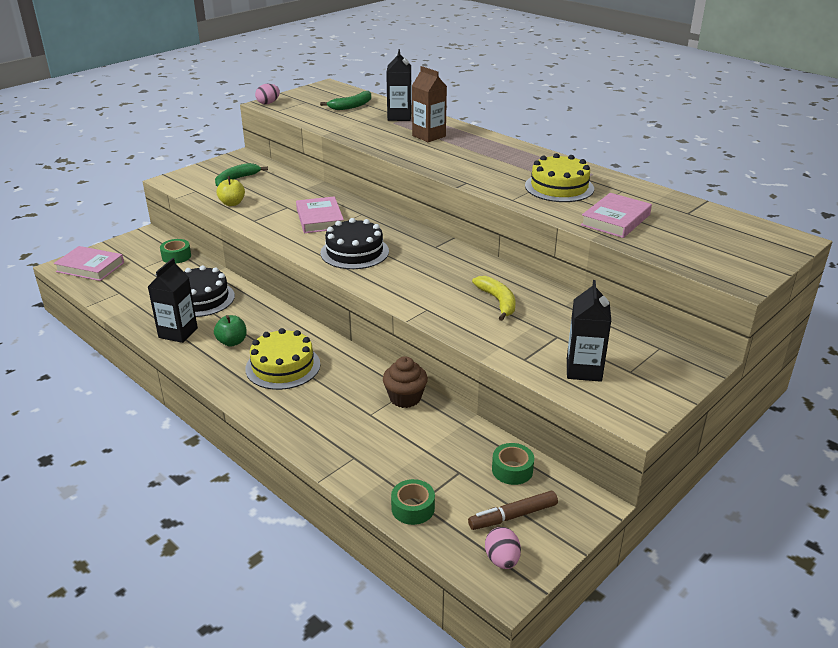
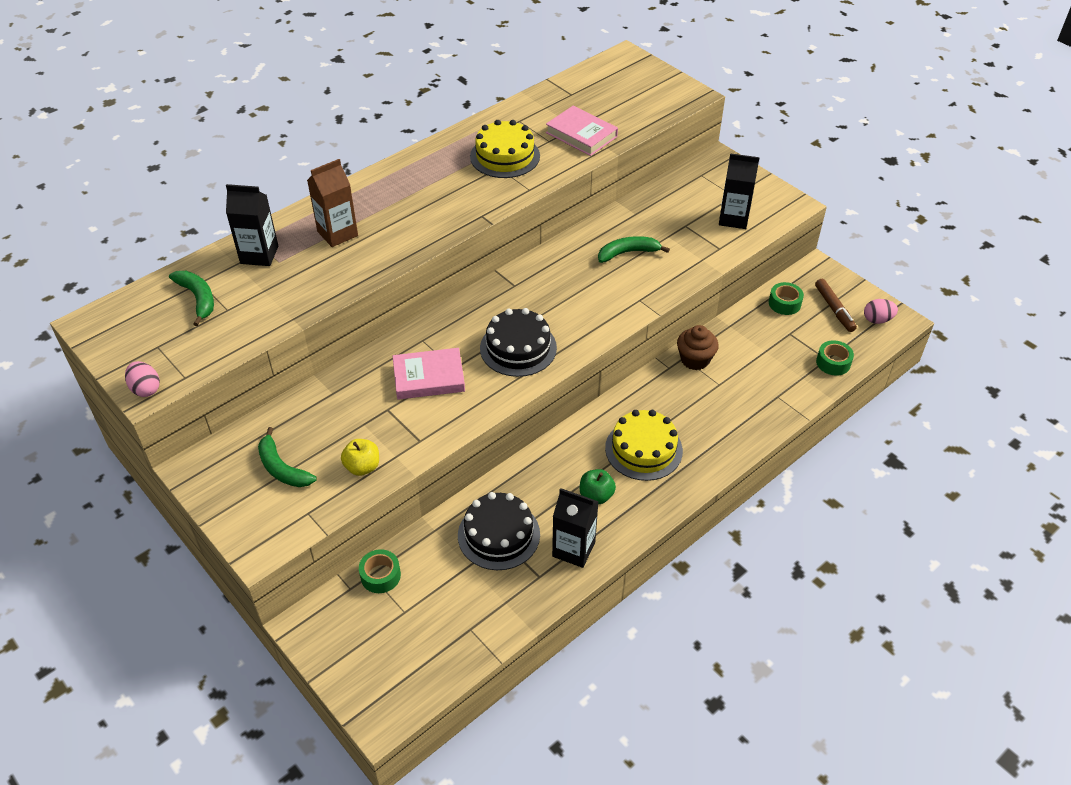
camera: 85 degrees left, 15 degrees up
pink book [54,246,124,281] -> none
yellow banana [472,276,516,321] -> green banana [598,236,670,263]

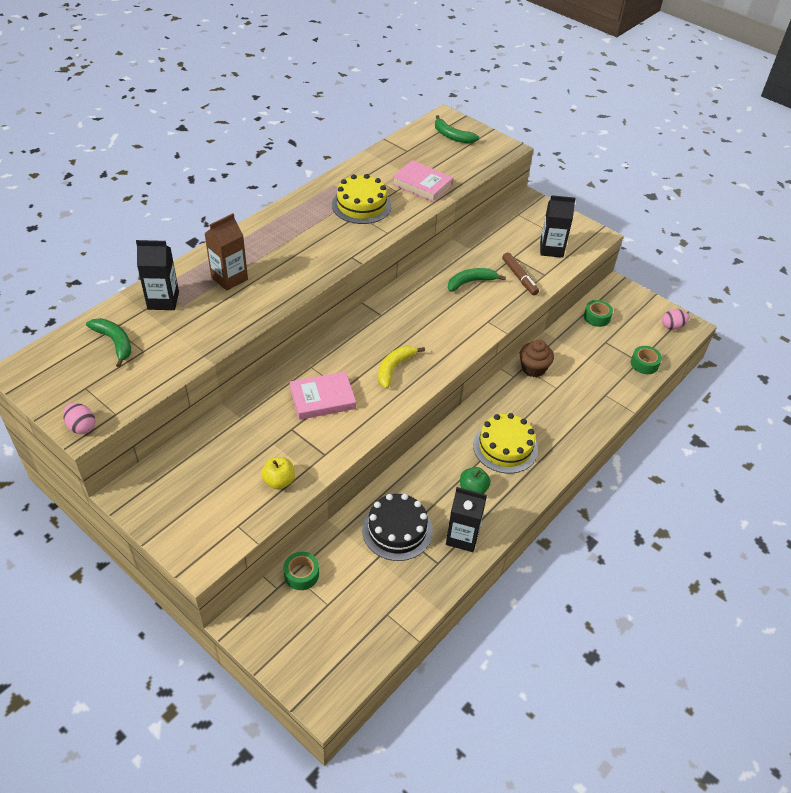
camera: 10 degrees left, 0 degrees up
green banana [258,427,317,487] -> green banana moved to [435,115,479,143]
black cake [480,308,557,377] -> yellow banana [378,346,425,389]
brown marker [815,279,857,332] -> brown marker moved to [502,253,539,295]

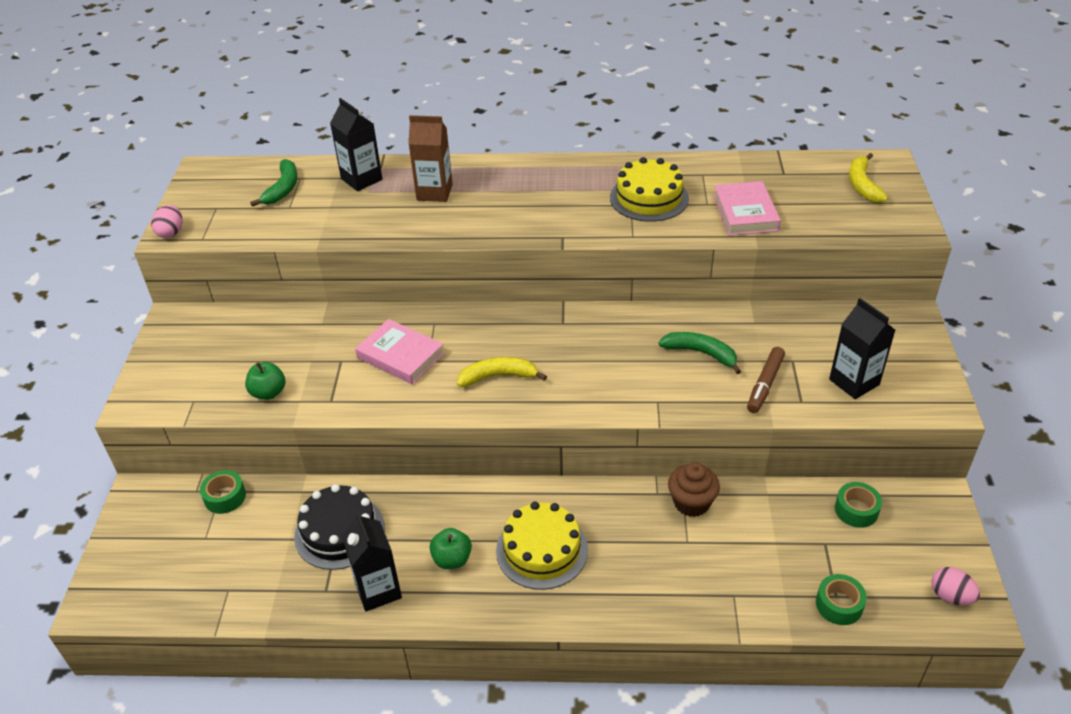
camera: 55 degrees right, 5 degrees down
yellow apple [261,457,295,489] -> green apple [245,362,286,400]
green banana [435,115,479,143] -> yellow banana [849,153,888,203]

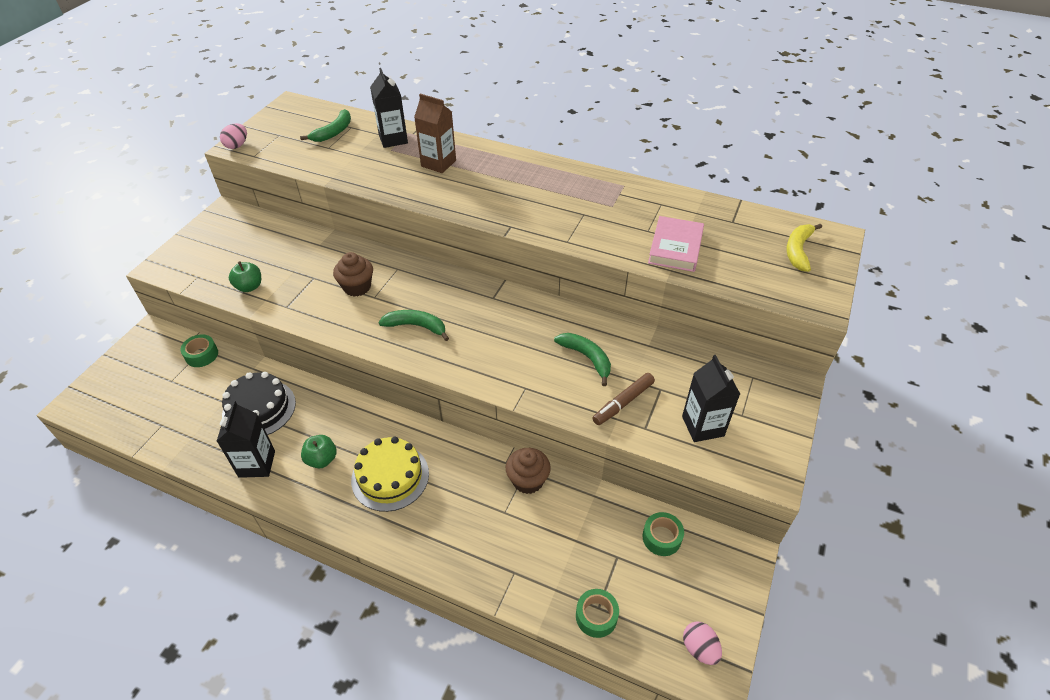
camera: 20 degrees right, 5 degrees up
pink book [355,319,445,385] -> brown cupcake [333,252,373,296]
yellow banana [457,357,547,387] -> green banana [378,310,449,341]
yellow cake [610,157,689,222] -> none

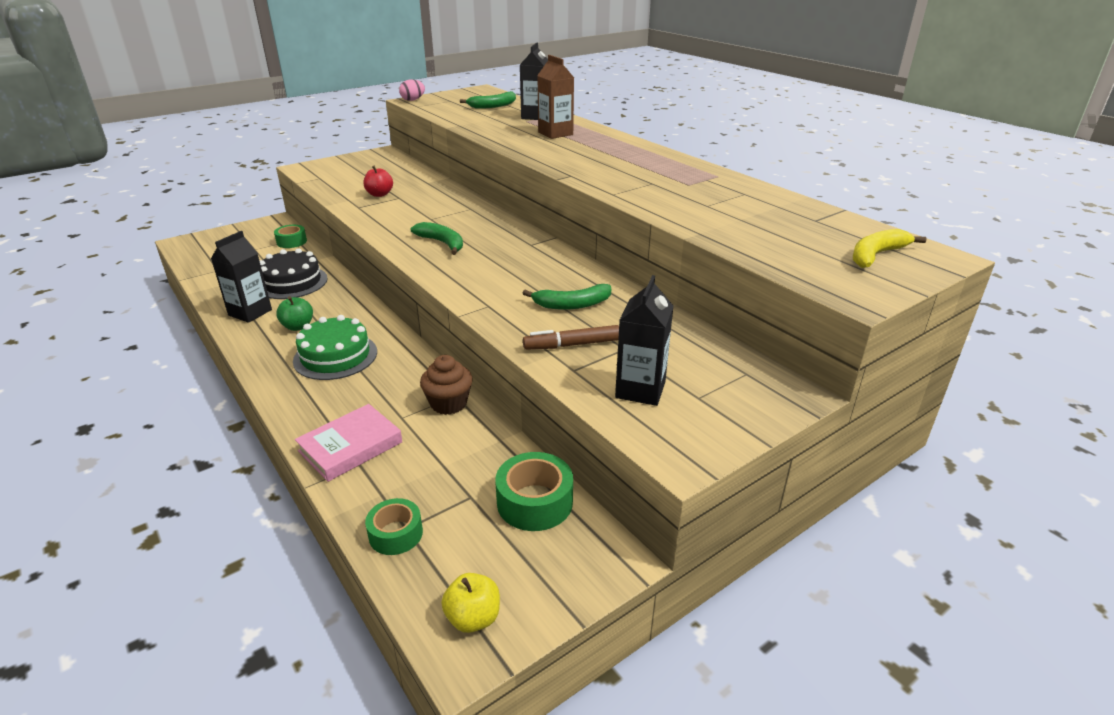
camera: 30 degrees right, 15 degrees down
green apple [229,261,261,292] -> none
brown cupcake [333,252,373,296] -> none
yellow cake [351,437,429,512] -> green cake [293,315,377,380]
green banana [554,333,611,386] -> green banana turned 90 degrees clockwise [522,284,611,310]
green tape [643,512,684,556] -> green tape [495,452,573,531], size x1.50
pink book [648,216,704,272] -> pink book moved to [295,404,402,482]
pink egg [683,621,722,665] -> yellow apple [441,573,500,633]
none -> red apple [363,166,393,197]

